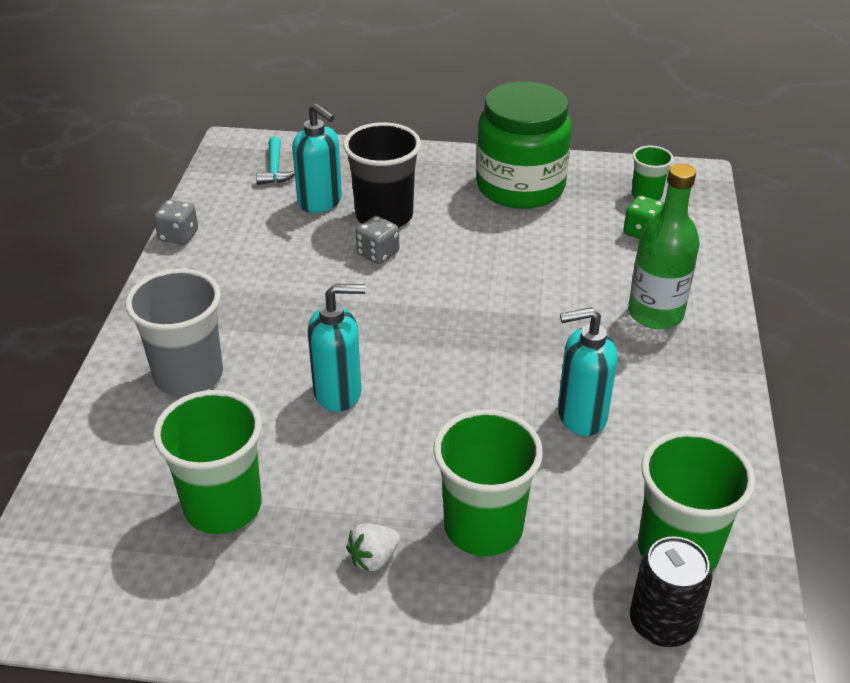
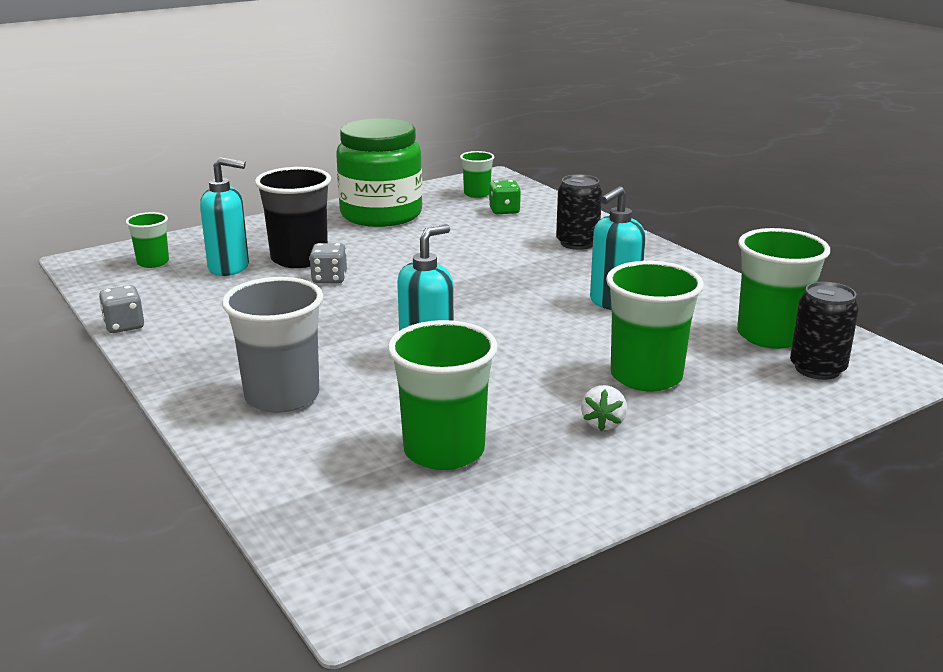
camera: 40 degrees left, 15 degrees down
turquoise hammer [256,136,295,185] -> green cup [126,212,169,268]
green bottle [628,163,700,329] -> black can [556,174,602,250]

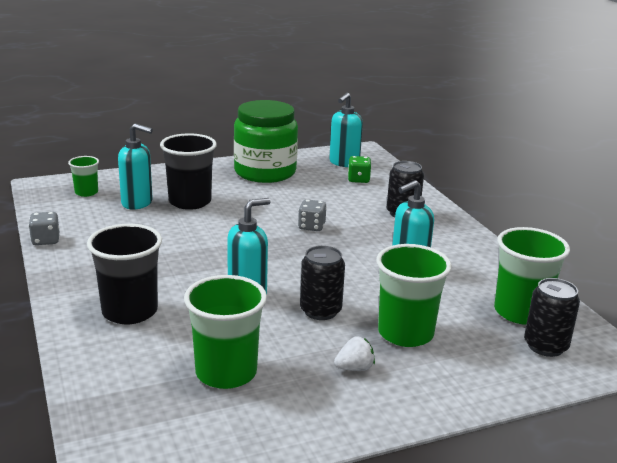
camera: 10 degrees right, 0 degrees up
grey cup [222,277,323,413] -> black cup [87,224,162,324]
grey dice [309,243,347,283] -> grey dice moved to [298,199,327,231]
green cup [460,151,494,198] -> turquoise soap dispenser [329,93,363,167]
white strawberry [581,385,627,431] -> white strawberry turned 135 degrees counterclockwise [334,336,375,371]
none -> black can [300,246,345,320]

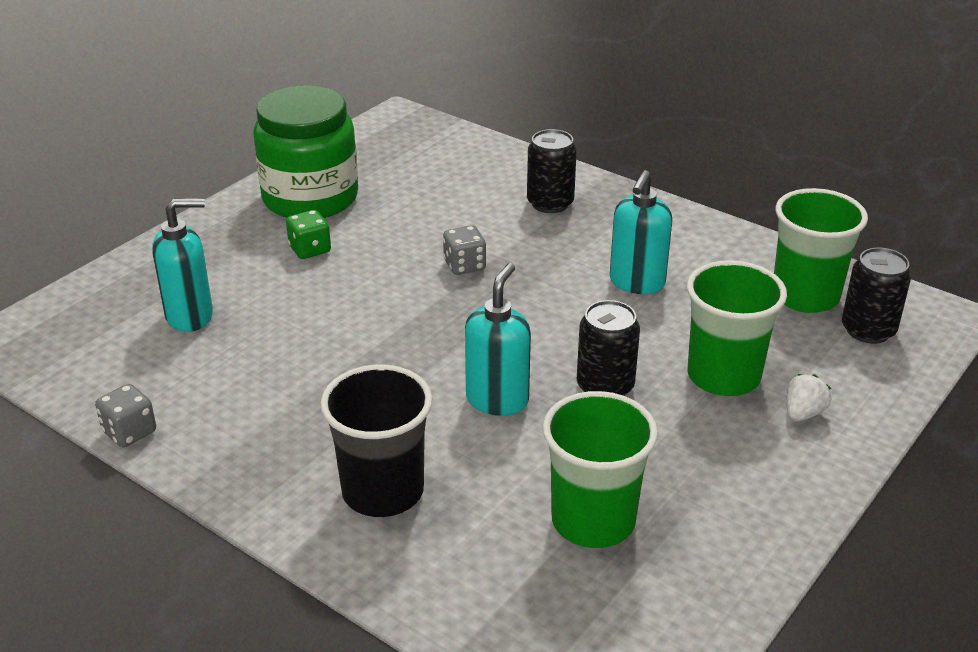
camera: 30 degrees left, 10 degrees up
green cup [68,156,99,197] -> none
black cup [160,133,217,210] -> none
turquoise soap dispenser [329,93,363,167] -> none
white strawberry [334,336,375,371] -> white strawberry moved to [787,374,831,422]
green dice [348,156,371,183] -> green dice moved to [286,210,331,259]

